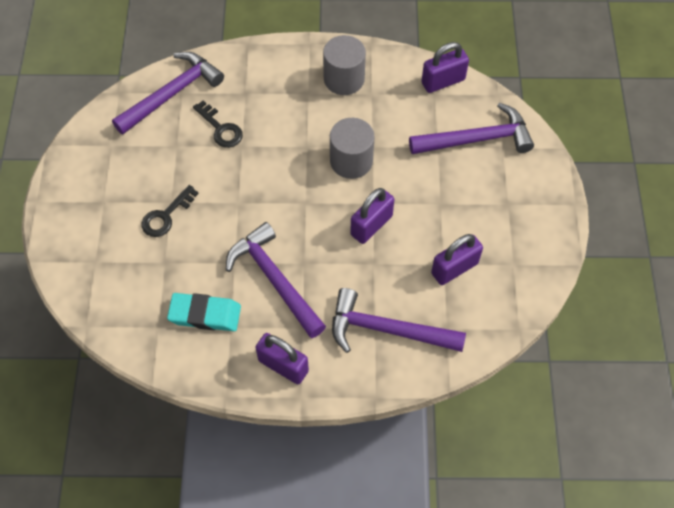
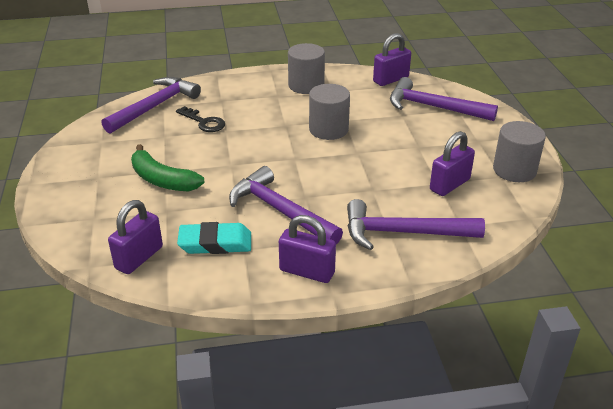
camera: 10 degrees left, 25 degrees down
black key [141,185,199,237] -> green banana [131,144,205,192]
purple padlock [350,188,394,244] -> purple padlock moved to [108,200,163,274]
purple hammer [409,103,534,154] -> purple hammer turned 135 degrees counterclockwise [390,77,498,121]
none -> grey cylinder [493,121,546,182]

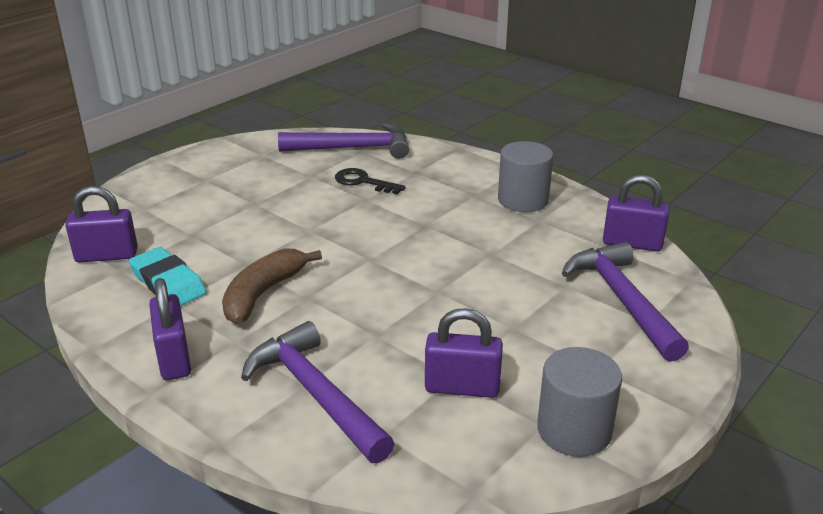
camera: 50 degrees right, 5 degrees down
green banana [131,144,205,192] -> none
black key [176,106,225,132] -> black key turned 120 degrees clockwise [335,168,406,194]
purple hammer [229,166,343,244] -> brown banana [222,248,322,324]
grey cylinder [309,84,350,140] -> none

